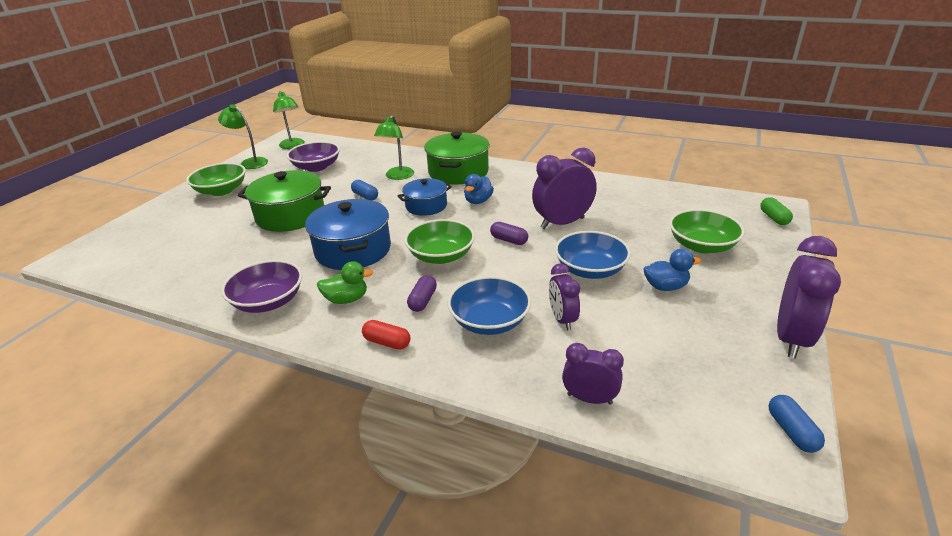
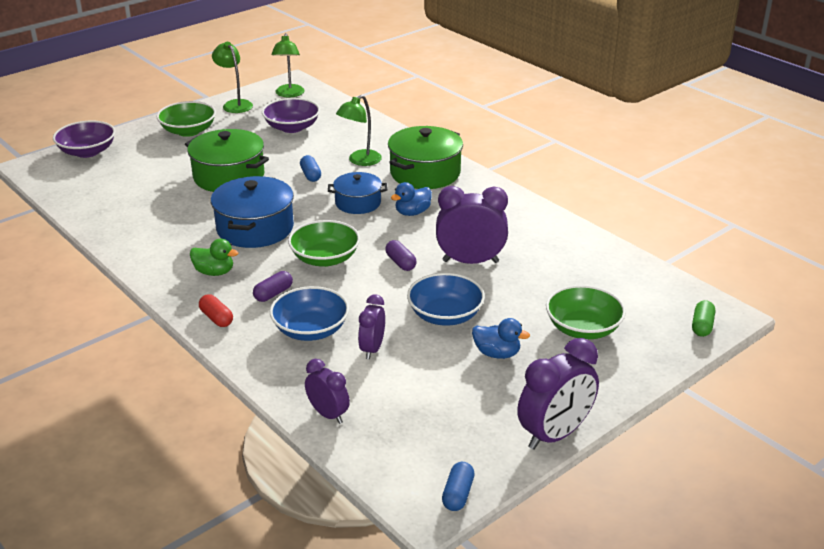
camera: 25 degrees right, 0 degrees up
purple bowl [221,260,302,313] -> purple bowl moved to [53,121,115,158]

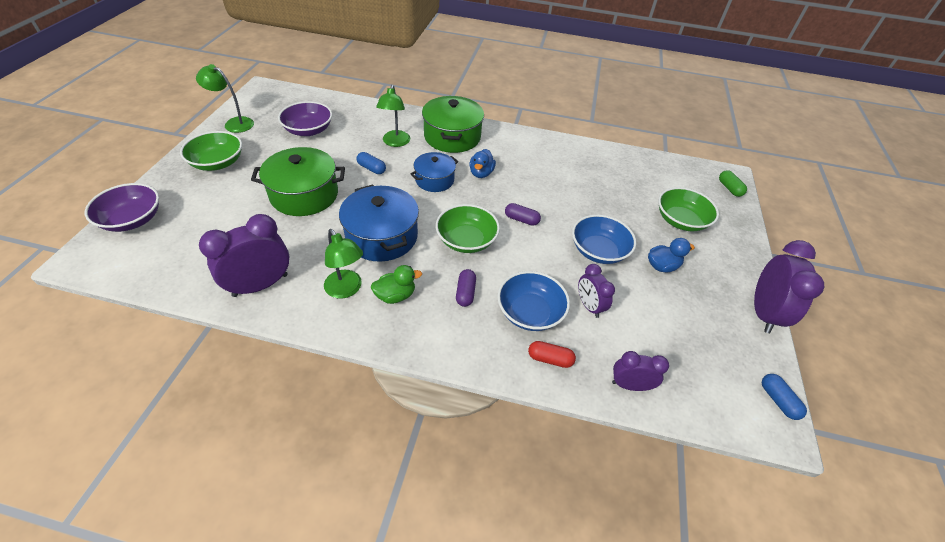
camera: 40 degrees left, 15 degrees up
red capsule [199,294,233,327] -> red capsule moved to [528,341,576,368]
green lamp [272,33,305,97] -> green lamp moved to [324,229,363,299]
purple clock [436,186,508,264] -> purple clock moved to [199,214,289,297]

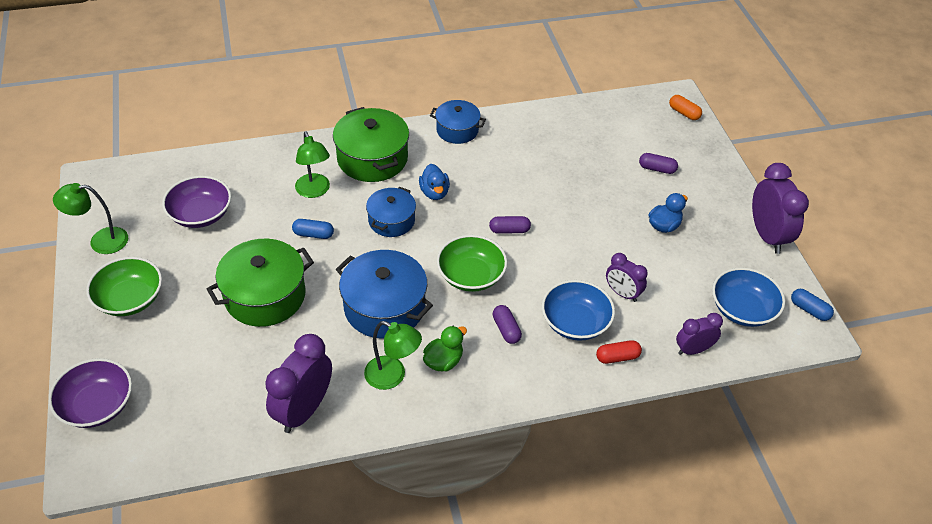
camera: 25 degrees left, 0 degrees up
blue bowl [572,215,636,264] -> blue bowl moved to [712,268,785,327]
green bowl [658,187,719,231] -> purple capsule [639,153,678,174]
green capsule [719,170,747,197] -> orange capsule [669,95,702,120]
none -> blue pot [430,100,486,144]

